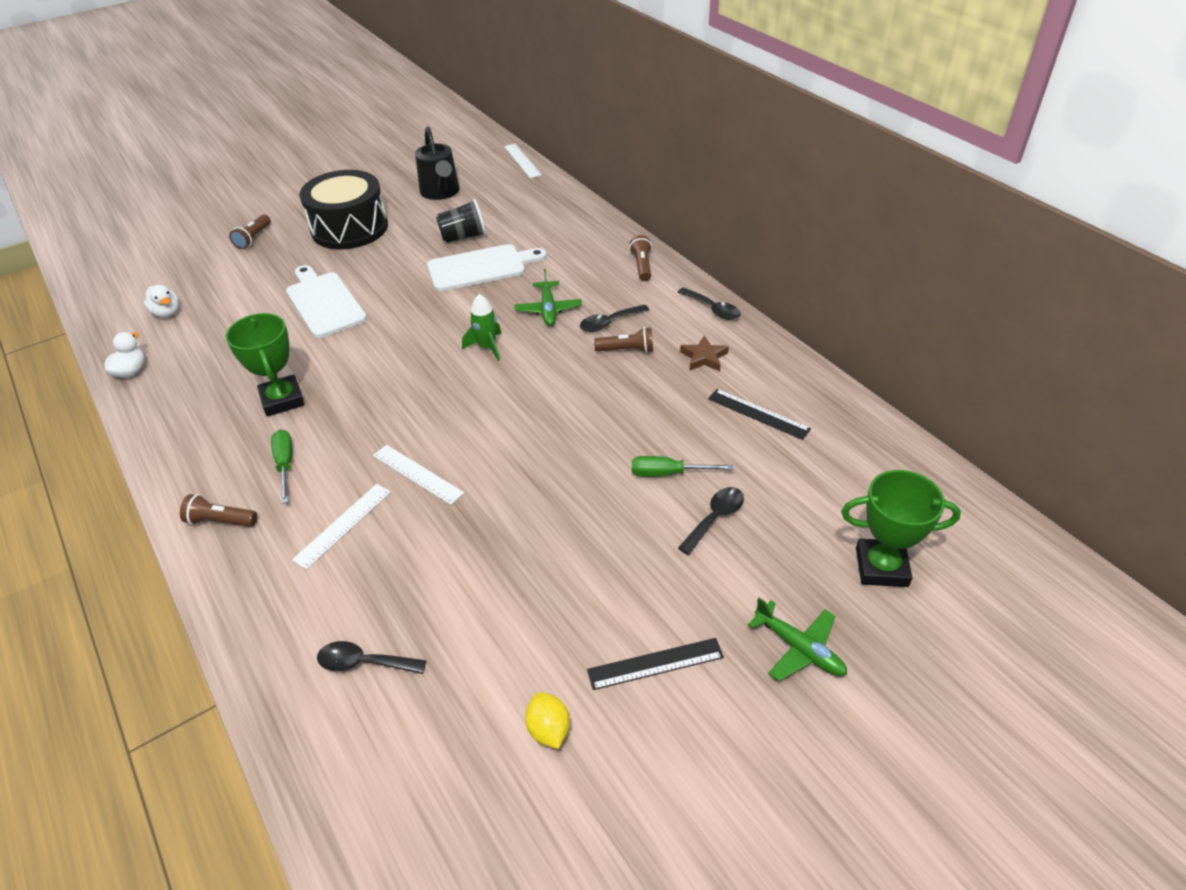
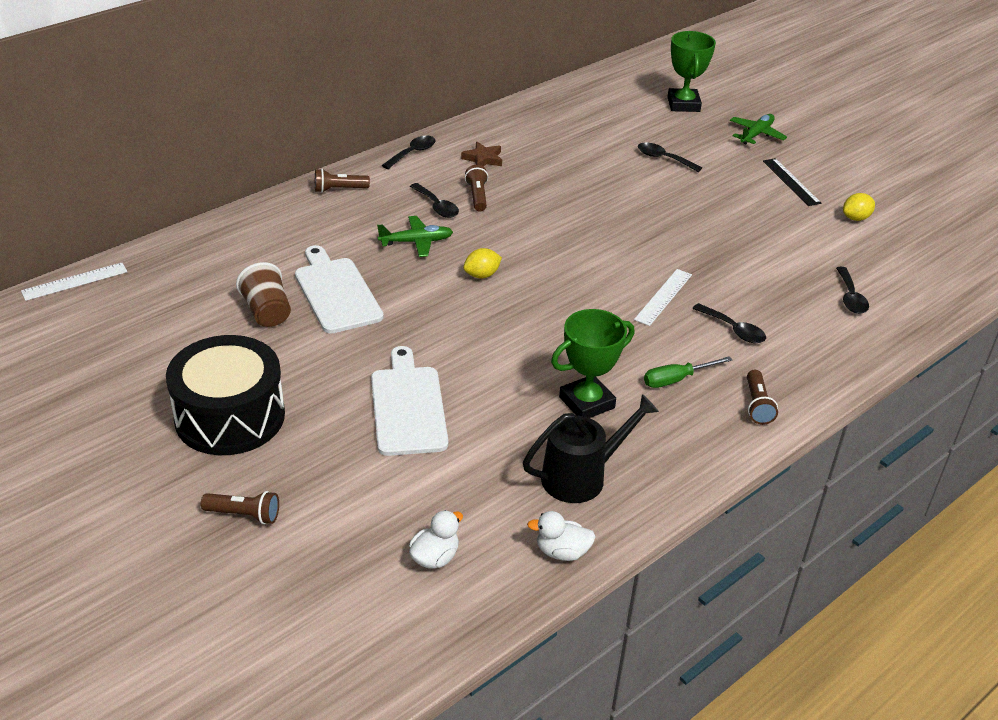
camera: 100 degrees left, 5 degrees down
white cutting board [286,265,367,338] -> white cutting board turned 120 degrees clockwise [371,346,448,456]
white ruler [292,484,391,570] -> black spoon [692,303,766,343]
black watering can [415,126,460,200] -> black watering can moved to [523,394,659,503]
black cup [436,199,486,243] -> brown cup [236,262,291,327]
green rocket [462,294,502,361] -> yellow lemon [463,248,502,278]
green screwdriver [632,456,733,477] -> none
black ruler [708,389,811,440] -> none

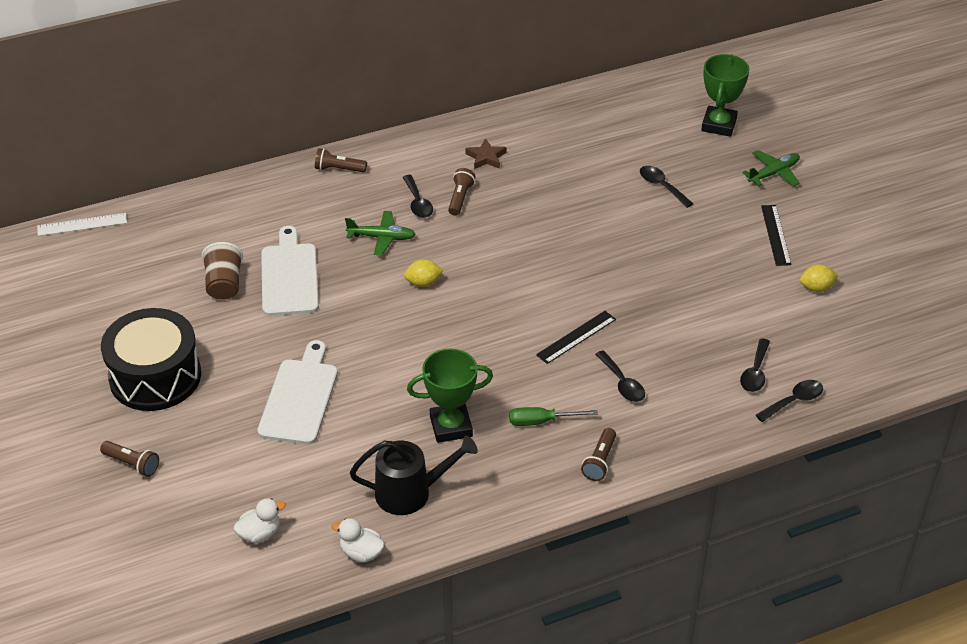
camera: 20 degrees right, 5 degrees up
black spoon [382,135,436,169] -> black spoon moved to [756,380,823,422]
white ruler [634,269,692,326] -> black ruler [536,311,616,364]

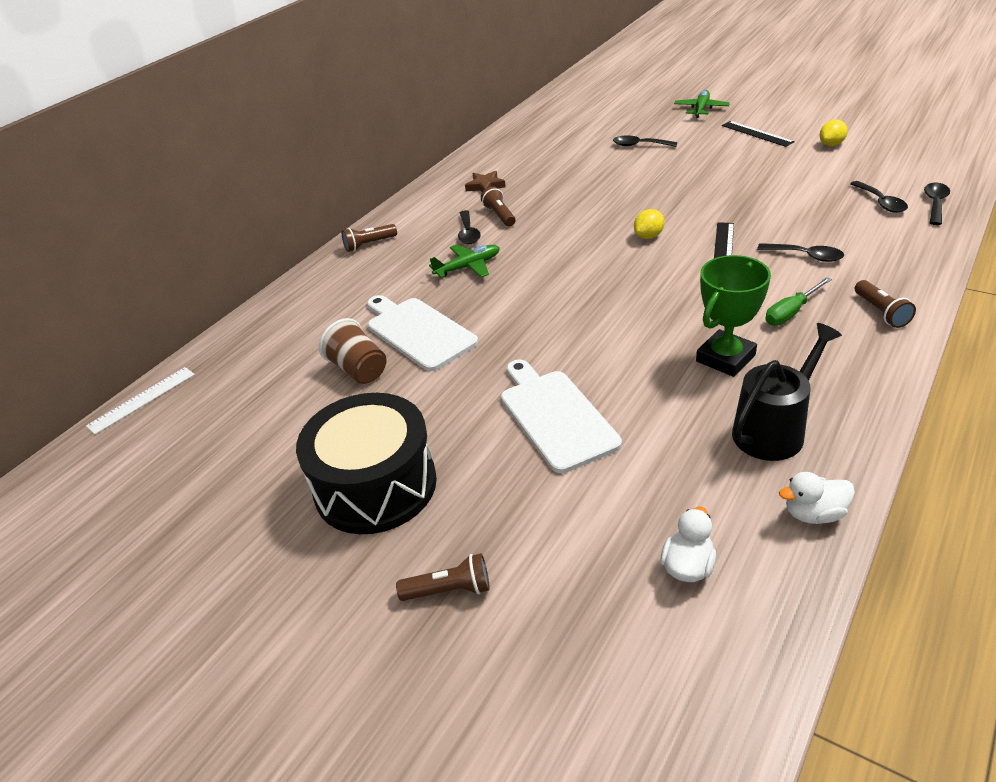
camera: 30 degrees left, 5 degrees down
black spoon [403,175,433,218] -> black spoon turned 45 degrees clockwise [458,210,481,244]
yellow lemon [404,259,443,287] -> yellow lemon moved to [634,209,665,239]
green trophy [701,54,749,137] -> none

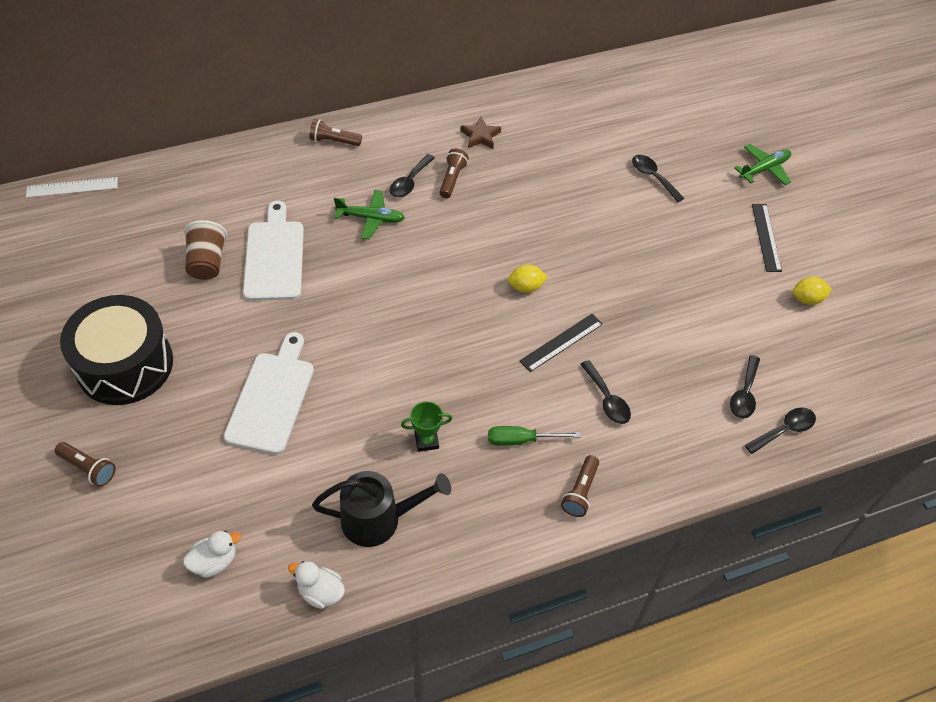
camera: 30 degrees right, 15 degrees up
green trophy [696,255,771,377] -> green trophy [401,401,452,452], size x0.57

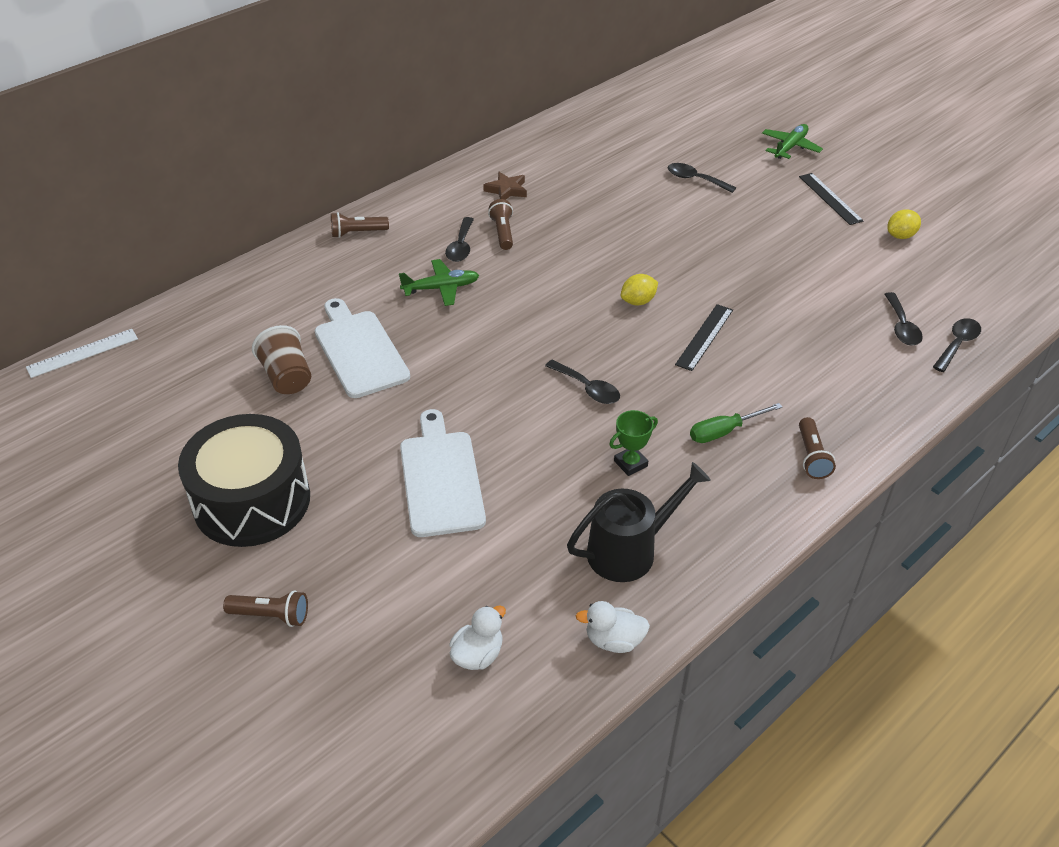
camera: 20 degrees left, 10 degrees down
black spoon [580,360,631,424] -> black spoon moved to [545,360,620,404]

